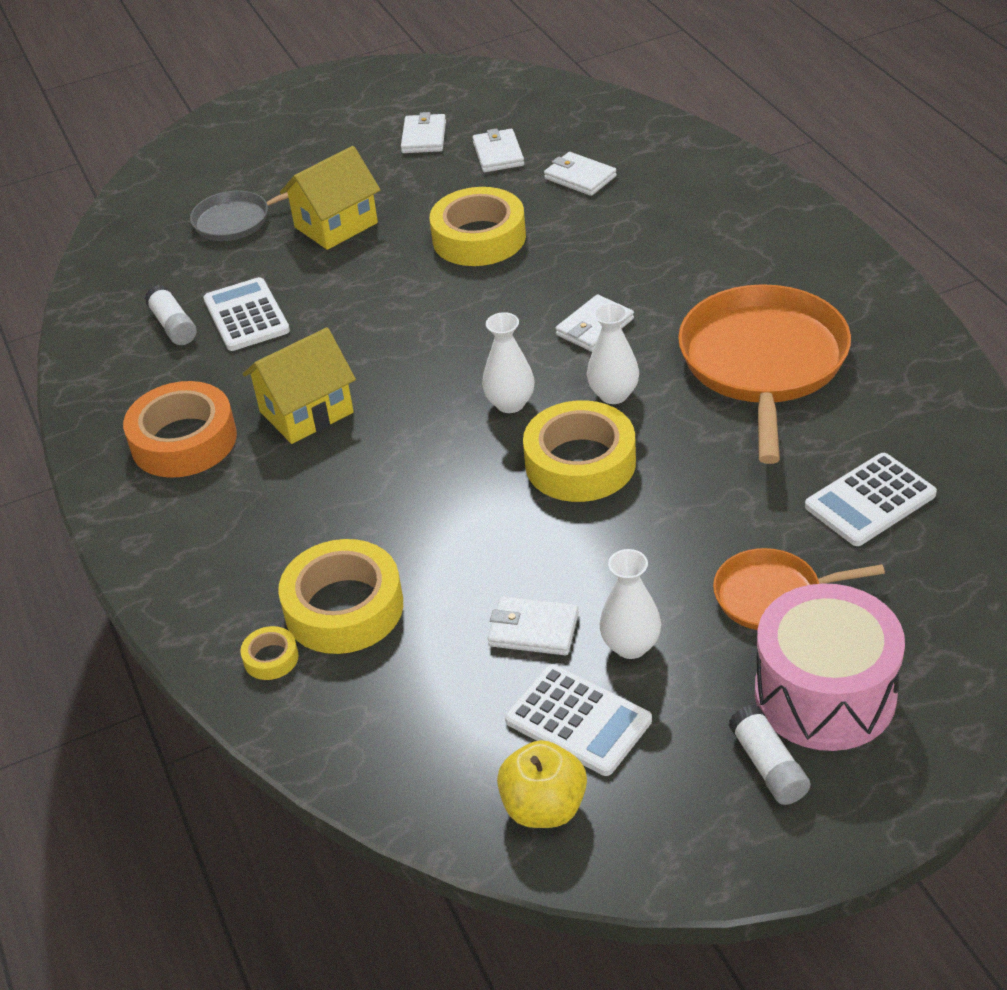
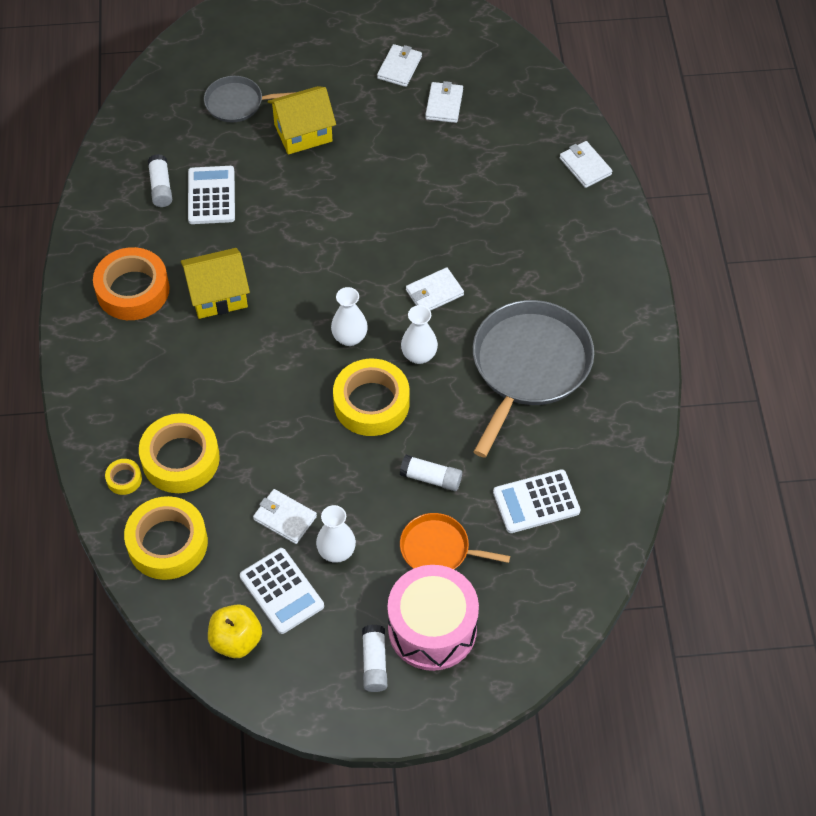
camera: 15 degrees right, 15 degrees up
yellow tape [430,187,526,266] -> yellow tape moved to [124,496,208,580]
white wallet [544,152,617,196] -> white wallet moved to [560,141,612,188]
orange pan [678,284,851,464] -> grey pan [473,300,594,458]
none -> white glue stick [400,455,462,491]

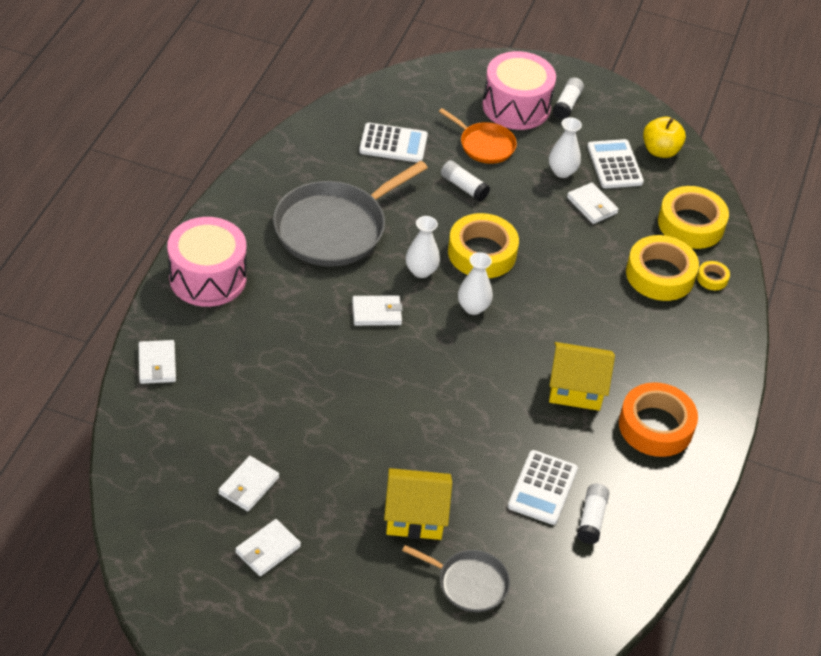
camera: 160 degrees left, 10 degrees down
none -> pink drum [167,217,247,307]

